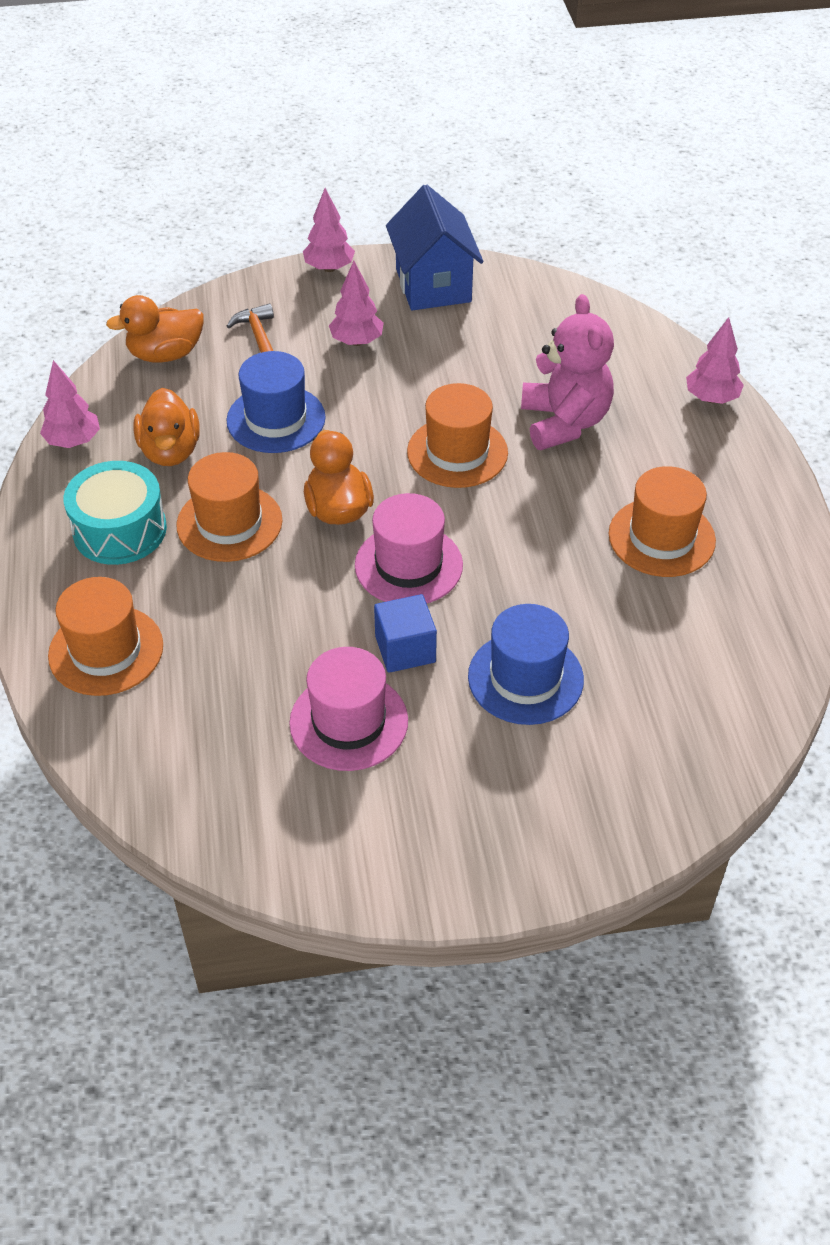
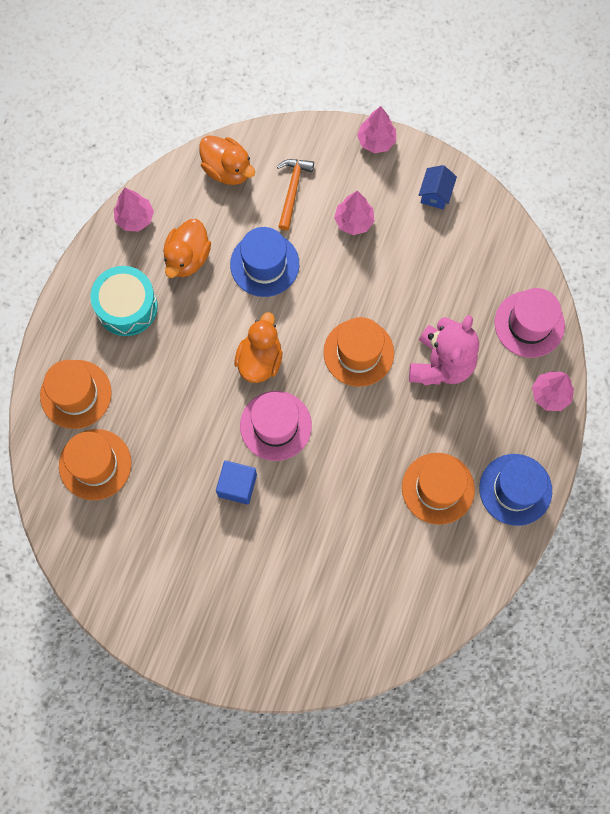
camera: 30 degrees right, 25 degrees up
orange duck [106,295,204,363] -> orange duck turned 150 degrees counterclockwise [199,135,255,185]
orange hat [176,452,282,562] -> orange hat moved to [59,429,131,500]
pink hat [289,647,408,771] -> pink hat moved to [495,288,565,358]
blue house [386,185,483,311] -> blue house [419,165,457,209], size x0.51
blue hat [468,604,584,725] -> blue hat moved to [479,454,552,526]

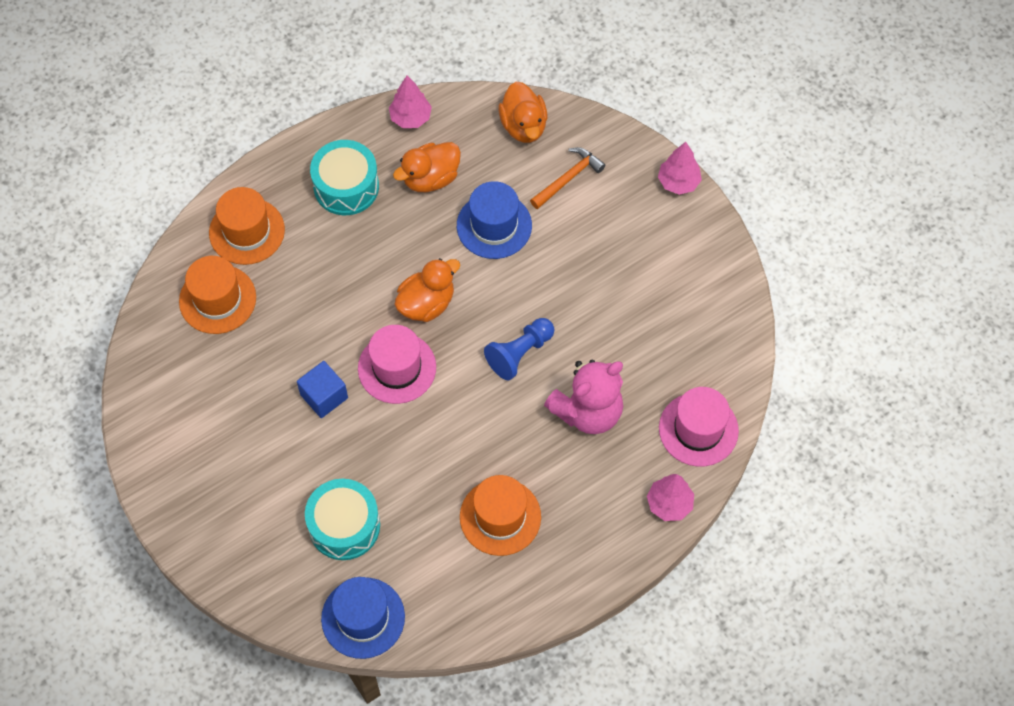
camera: 35 degrees right, 10 degrees down
orange hat [323,317,394,387] -> blue pawn [484,318,554,380]
pink tree [334,191,374,235] -> none
blue house [419,165,457,209] -> none
blue hat [479,454,552,526] -> blue hat moved to [321,577,405,659]
none -> turquoise drum [305,479,380,560]

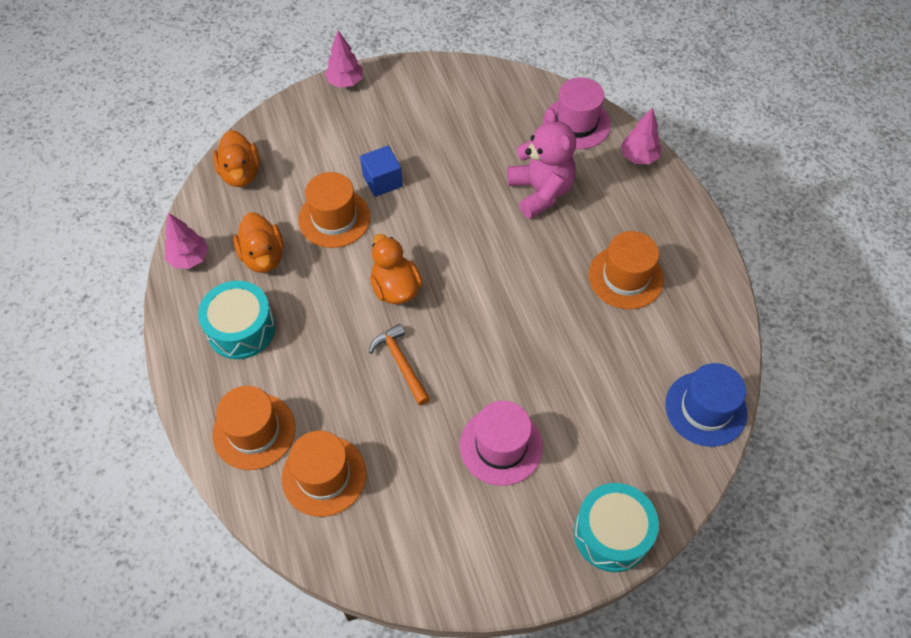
camera: 75 degrees left, 5 degrees down
blue cube [297,361,348,418] -> blue cube moved to [360,146,403,197]
turquoise drum [305,479,380,560] -> turquoise drum moved to [574,483,659,572]
pink hat [358,325,436,404] -> pink hat moved to [460,401,543,486]
blue hat [457,181,532,259] -> orange hat [298,172,371,248]
blue pawn [484,318,554,380] -> none
orange duck [498,82,547,143] -> orange duck turned 75 degrees clockwise [213,130,260,187]
orange hammer [530,147,605,209] -> orange hammer moved to [369,324,430,405]

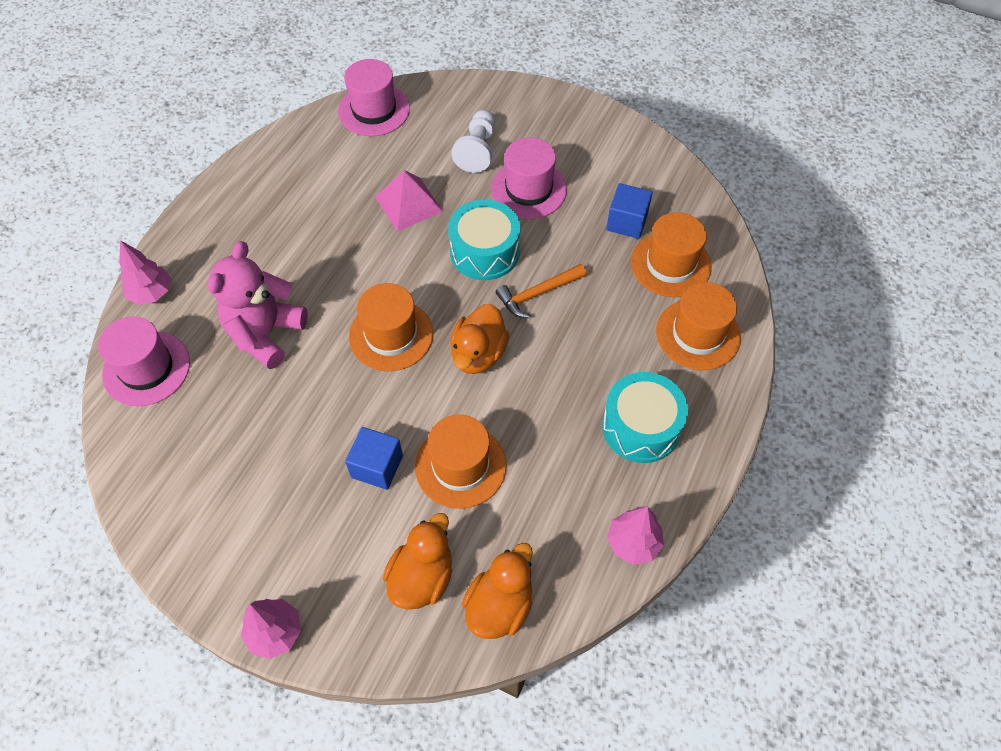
camera: 135 degrees left, 0 degrees up
orange duck [234,212,284,273] -> orange duck moved to [383,513,452,610]
orange hammer [369,324,430,405] -> orange hammer turned 45 degrees clockwise [496,264,587,318]
turquoise drum [574,483,659,572] -> turquoise drum moved to [448,199,520,280]
orange hat [589,231,664,309] -> orange hat moved to [349,283,433,371]
blue hat [665,363,748,447] -> pink hat [338,59,410,136]
none -> pink pyramid [375,170,443,232]
none -> white pawn [451,110,495,173]
none -> blue cube [607,183,653,239]

